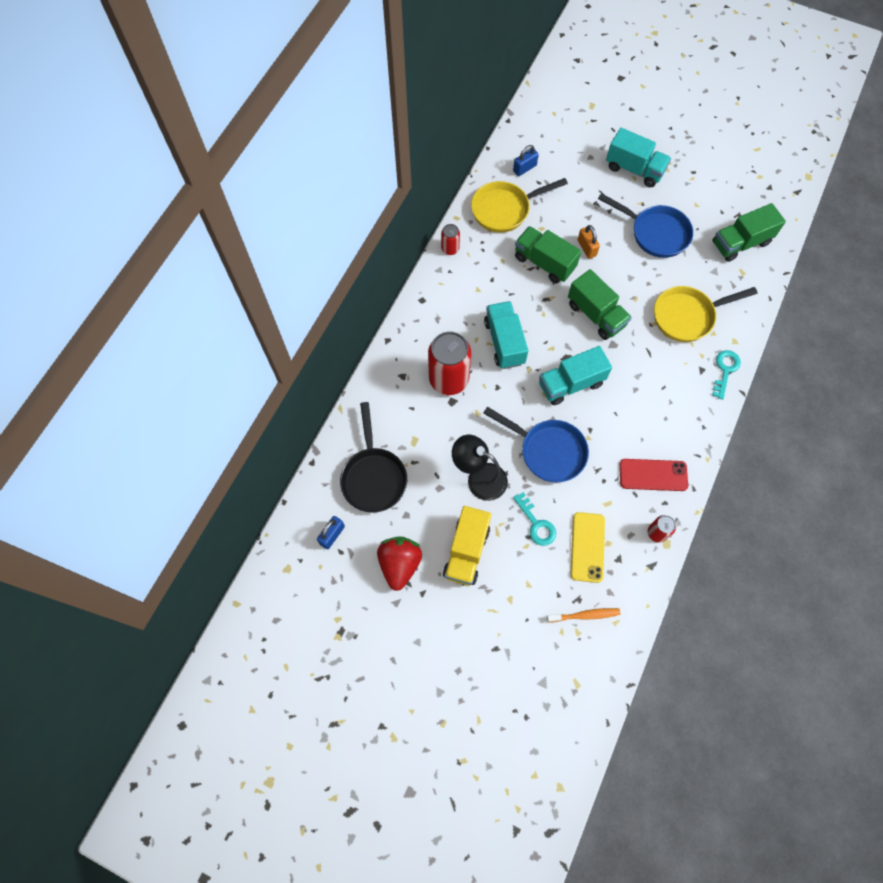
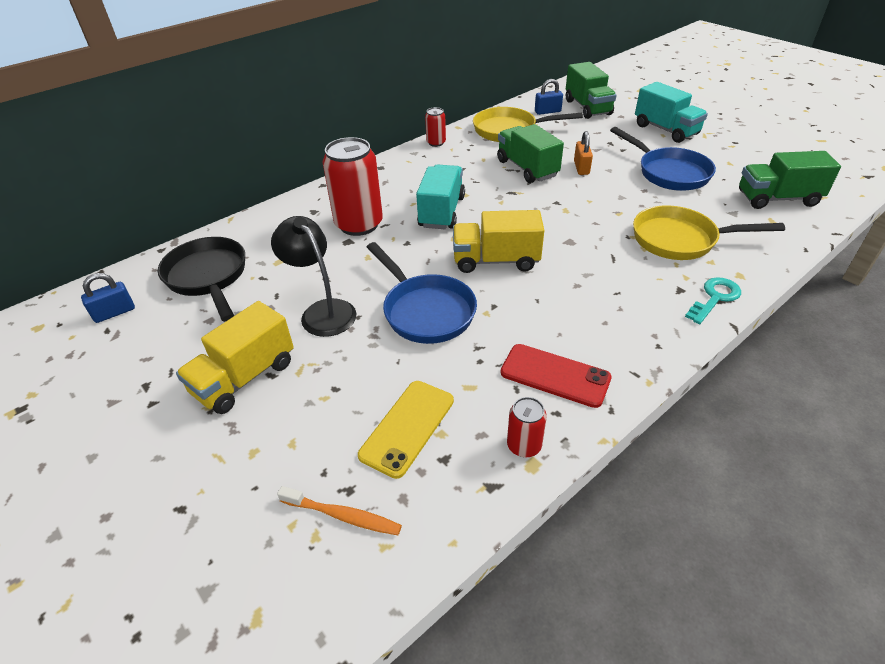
camera: 25 degrees right, 25 degrees down
black pan [340,402,407,513] -> black pan turned 135 degrees clockwise [158,237,245,322]
red strawberry [377,536,422,591] -> none
turquoise key [513,492,556,546] -> none
turquoise truck [539,346,612,405] -> yellow truck [453,210,544,273]
green truck [568,269,632,340] -> green truck moved to [566,62,617,119]

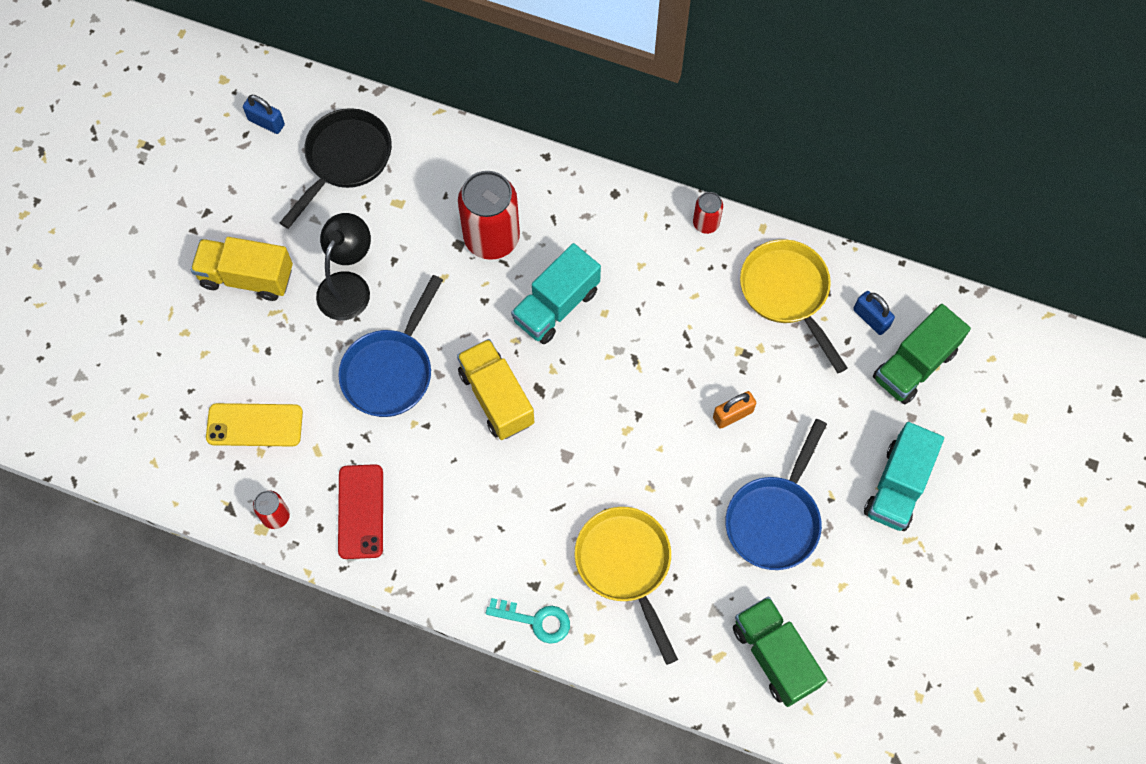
camera: 60 degrees right, 25 degrees up
orange toothbrush [277,486,402,535] -> none
turquoise truck [416,164,465,229] -> turquoise truck turned 150 degrees clockwise [511,243,601,344]
green truck [497,124,564,183] -> none

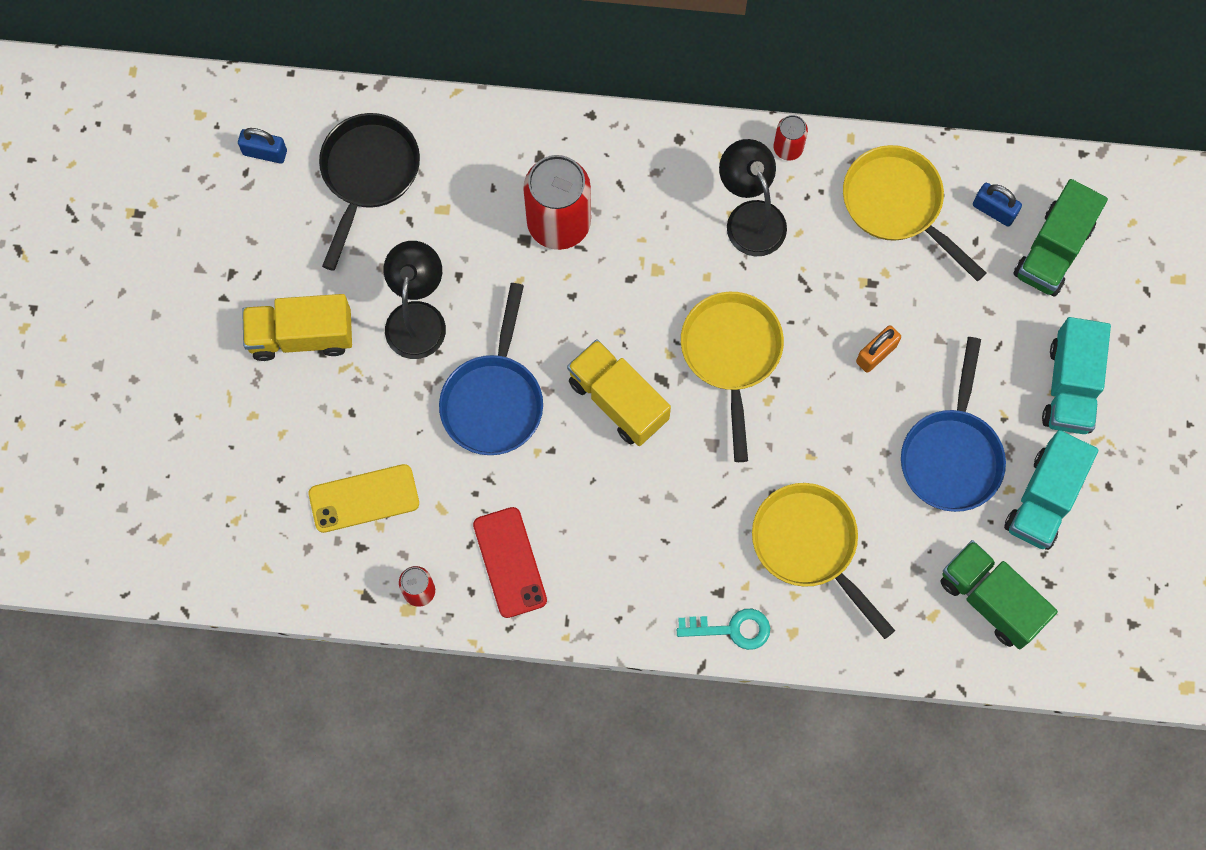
camera: 15 degrees left, 5 degrees up
turquoise truck [511,243,601,344] -> turquoise truck moved to [1004,430,1098,550]
none -> yellow pan [681,292,784,462]
none -> black lamp [719,139,787,256]

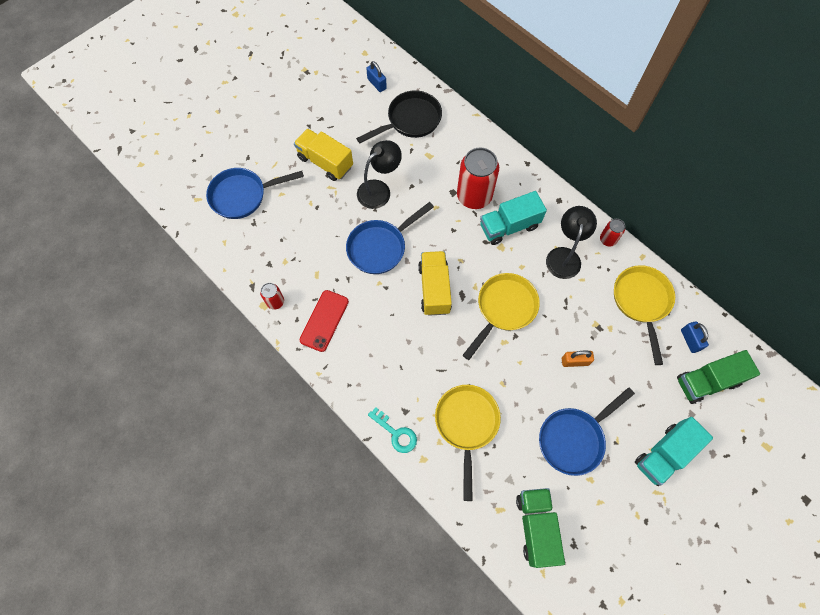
camera: 40 degrees right, 5 degrees down
yellow phone [309,464,419,533] -> none
turquoise truck [1004,430,1098,550] -> turquoise truck moved to [480,191,547,245]
none -> blue pan [206,168,304,219]

